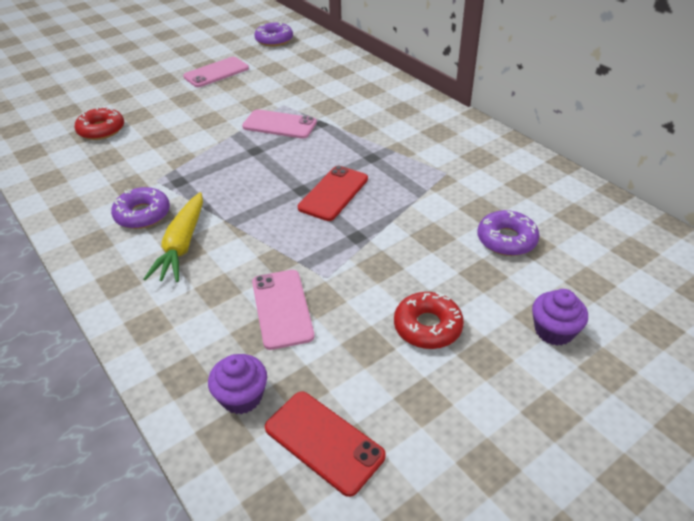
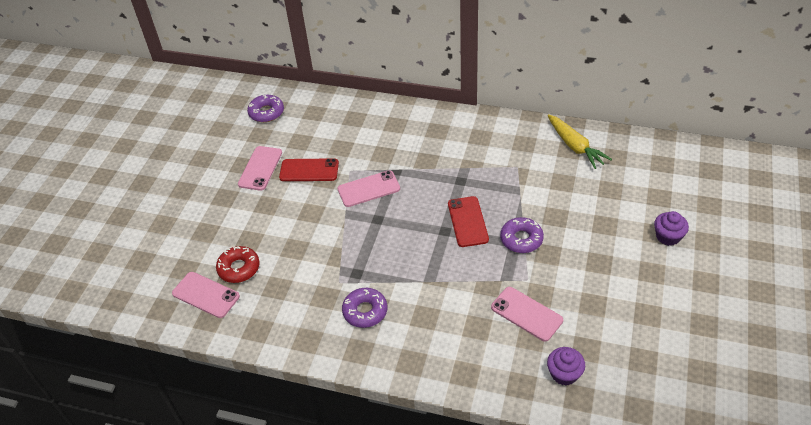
camera: 35 degrees left, 5 degrees up
yellow carrot [144,192,203,282] -> yellow carrot moved to [548,114,612,169]
red phone [265,391,386,497] -> red phone moved to [279,158,339,181]
red donut [394,292,464,349] -> none
purple donut [477,210,539,256] -> purple donut moved to [500,217,544,253]
none -> pink phone [172,272,240,318]

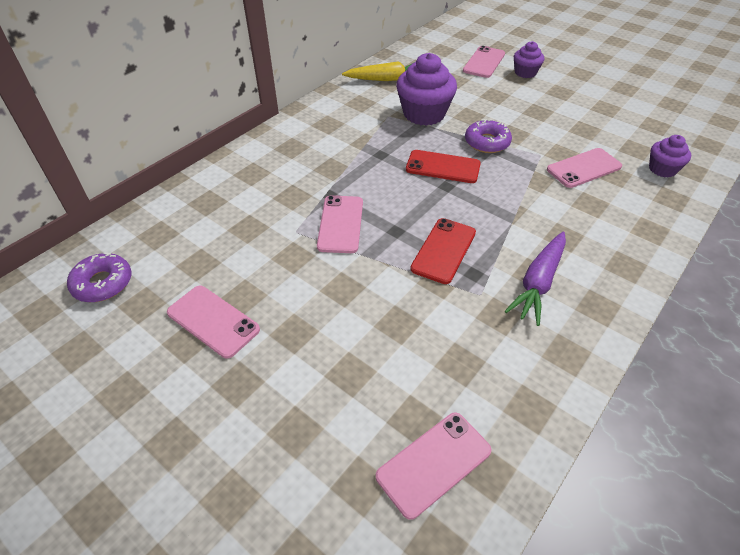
camera: 70 degrees left, 0 degrees up
red donut [216,246,260,283] -> none
red phone [279,158,339,181] -> red phone moved to [410,218,476,284]
purple donut [342,288,387,328] -> purple carrot [505,232,566,326]
none -> purple cupcake [397,53,457,126]
none -> pink phone [463,46,505,78]

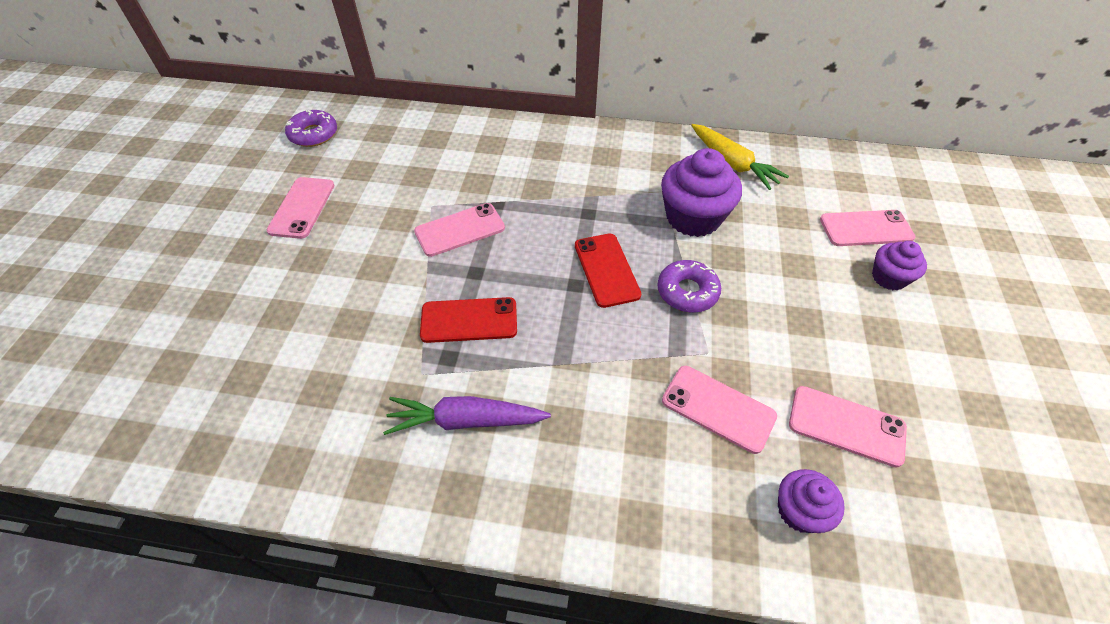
camera: 60 degrees right, 5 degrees up
pink phone [376,413,492,520] -> pink phone moved to [789,386,907,468]

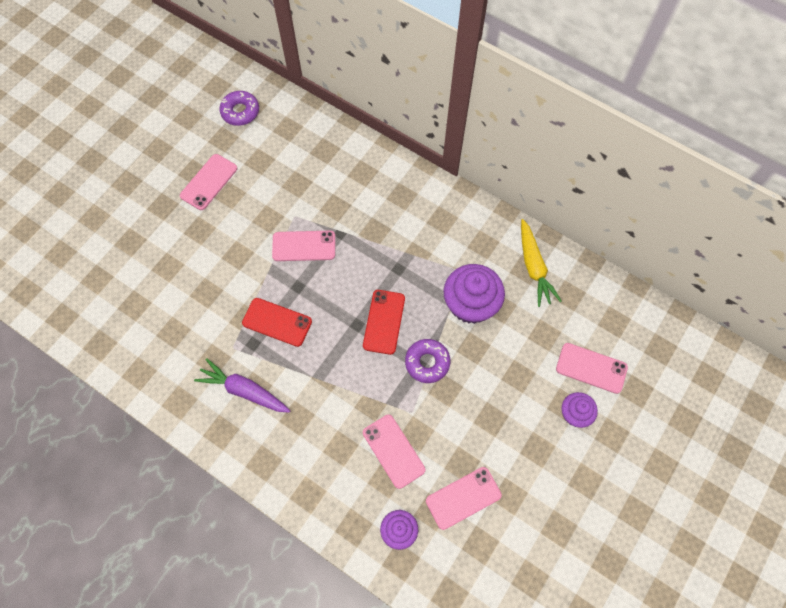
camera: 25 degrees right, 15 degrees up
pink phone [789,386,907,468] -> pink phone turned 75 degrees counterclockwise [426,467,502,530]

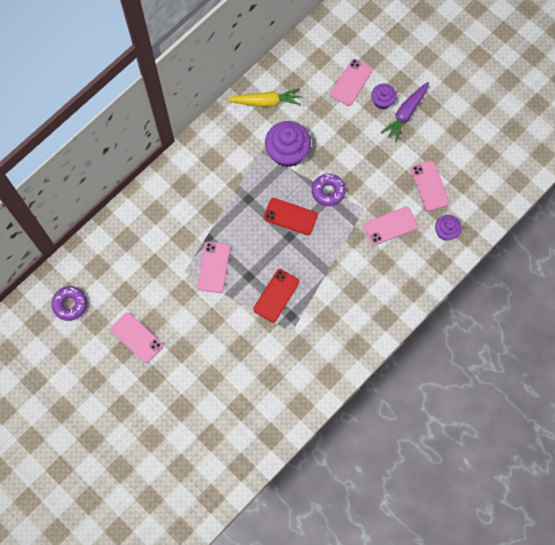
camera: 80 degrees left, 5 degrees up
purple carrot [194,358,290,413] -> purple carrot moved to [381,82,429,142]

